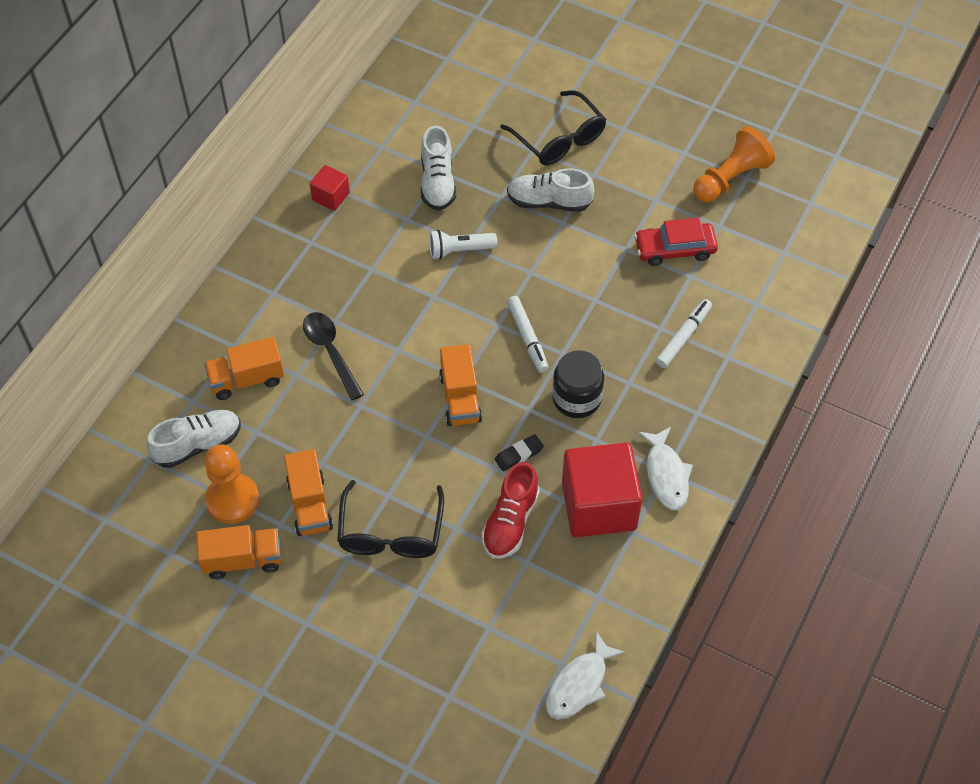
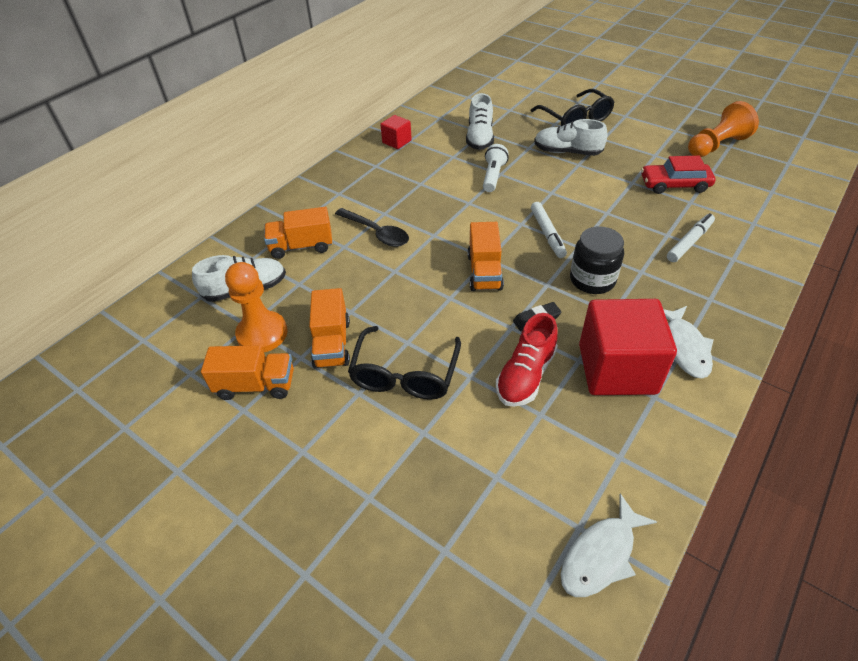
camera: 10 degrees right, 10 degrees down
black spoon [303,312,364,400] -> black spoon turned 150 degrees clockwise [335,208,409,247]
white flashlight [429,230,497,260] -> white flashlight turned 105 degrees clockwise [483,144,509,192]

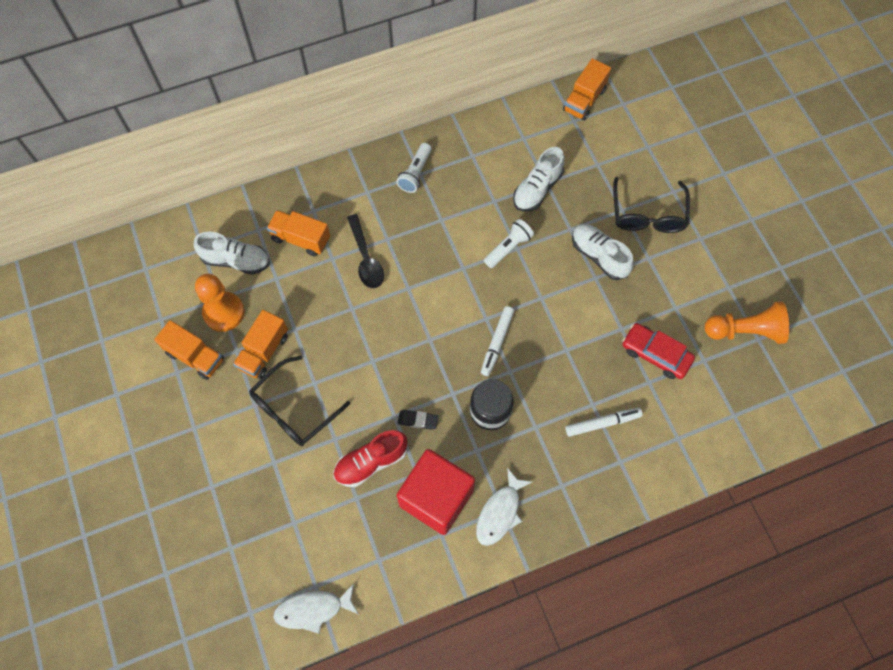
camera: 30 degrees right, 20 degrees up
red cube [380,115,412,149] -> none
orange truck [467,222,504,291] -> orange truck moved to [563,58,611,121]
none -> white flashlight [396,143,432,193]

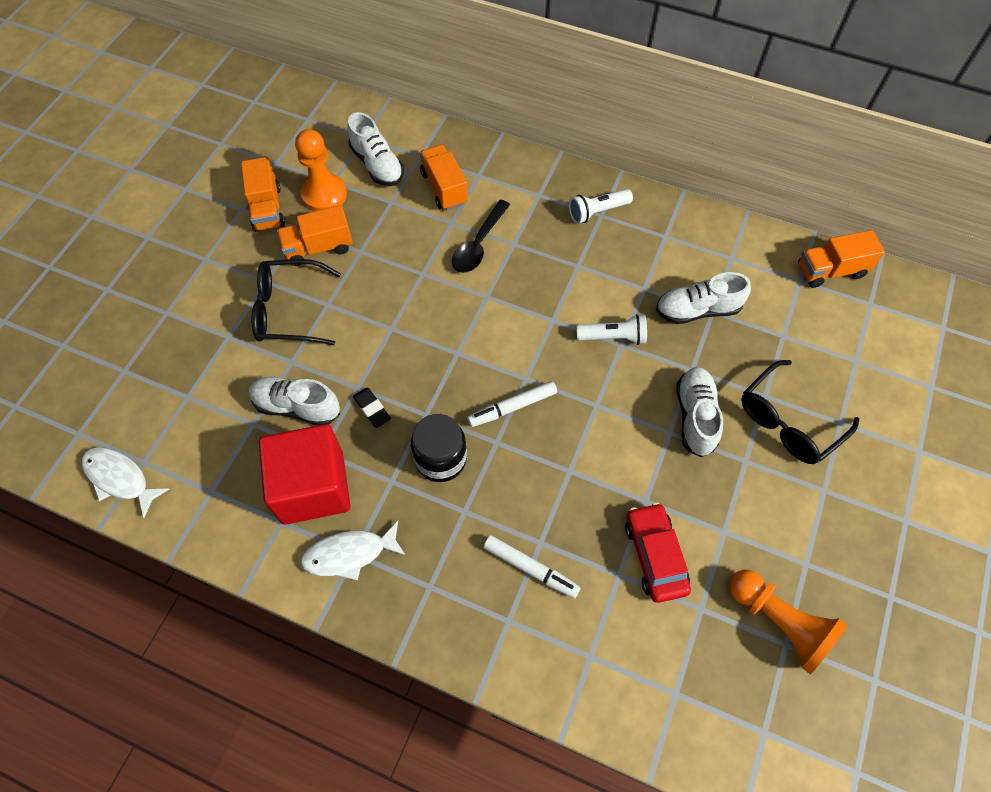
camera: 45 degrees right, 5 degrees down
red shoe [333,430,408,487] -> white shoe [249,377,340,425]

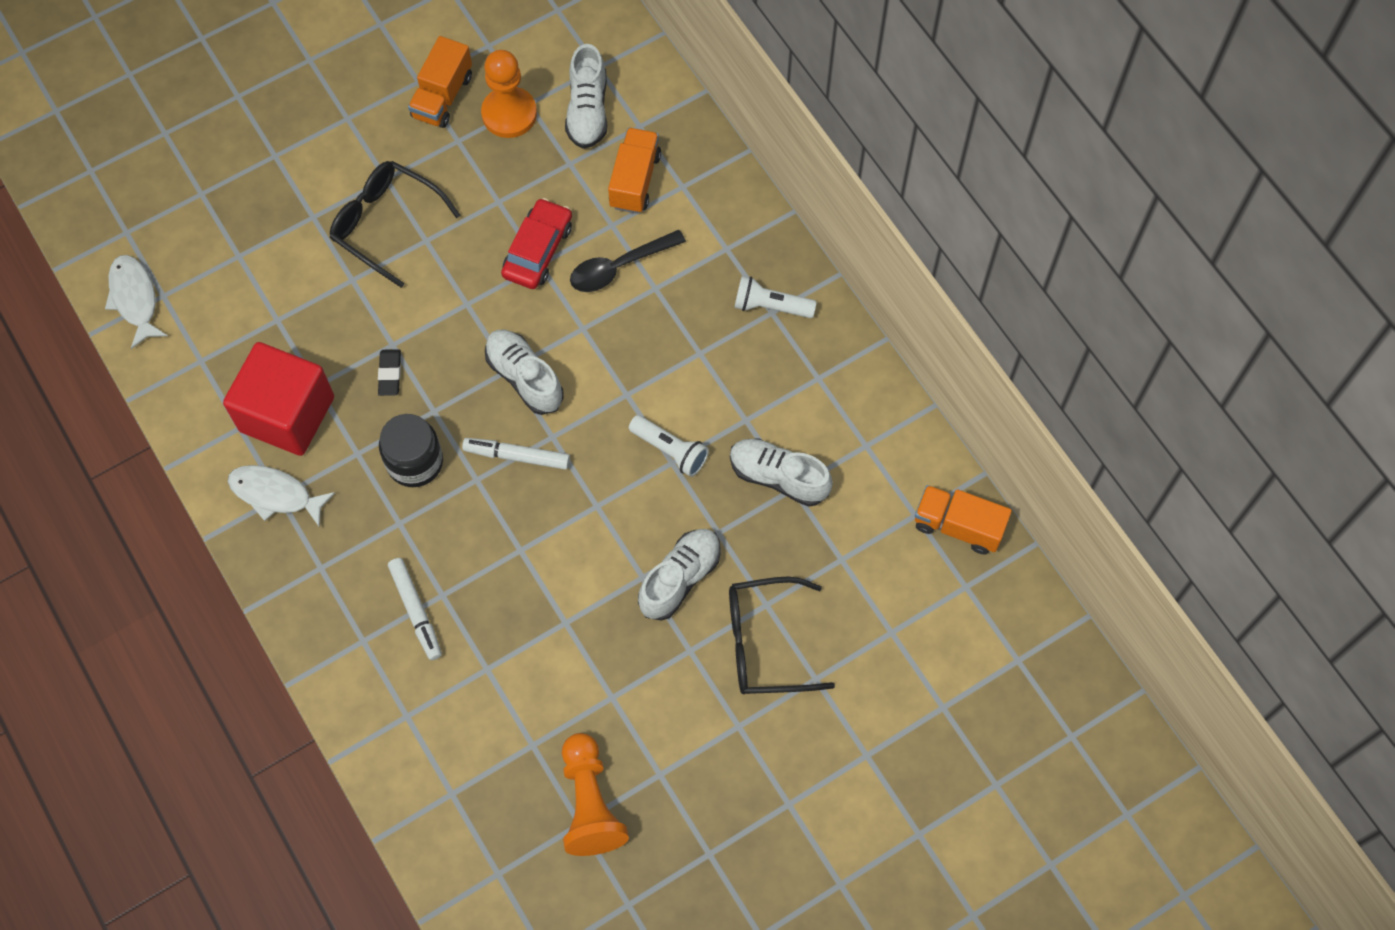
camera: 35 degrees right, 5 degrees up
white shoe [249,377,340,425] -> white shoe moved to [485,330,564,415]
orange truck [277,205,353,266] -> none
red car [625,503,691,603] -> red car moved to [501,198,572,289]

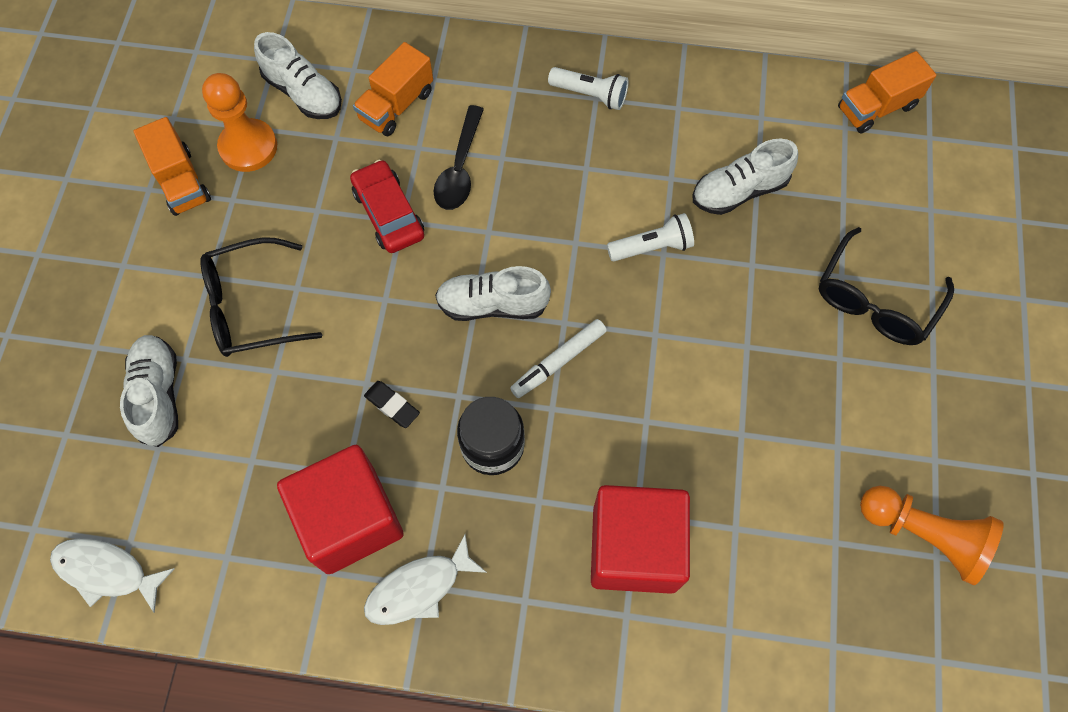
camera: 50 degrees left, 0 degrees up
white marker [388,558,442,660] -> red cube [591,485,690,594]
orange truck [608,128,661,214] -> orange truck turned 105 degrees counterclockwise [353,42,433,136]
white shoe [638,529,721,621] -> white shoe moved to [120,335,178,447]
white flashlight [734,276,817,318] -> white flashlight turned 120 degrees counterclockwise [548,67,629,110]

